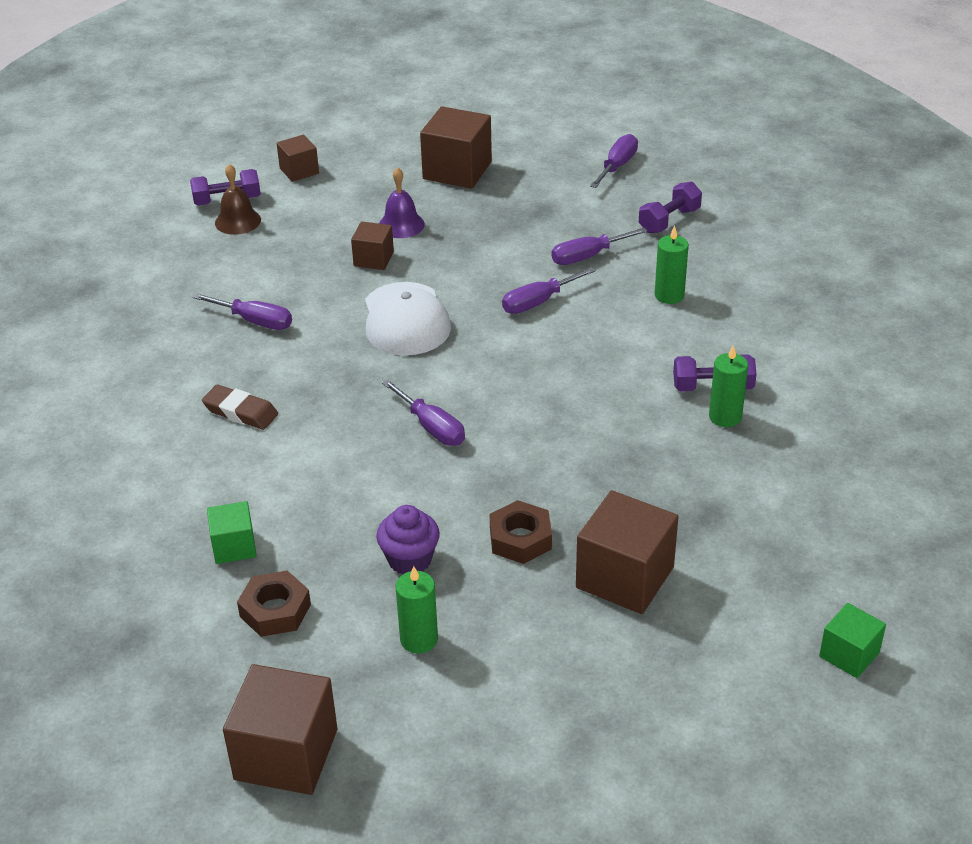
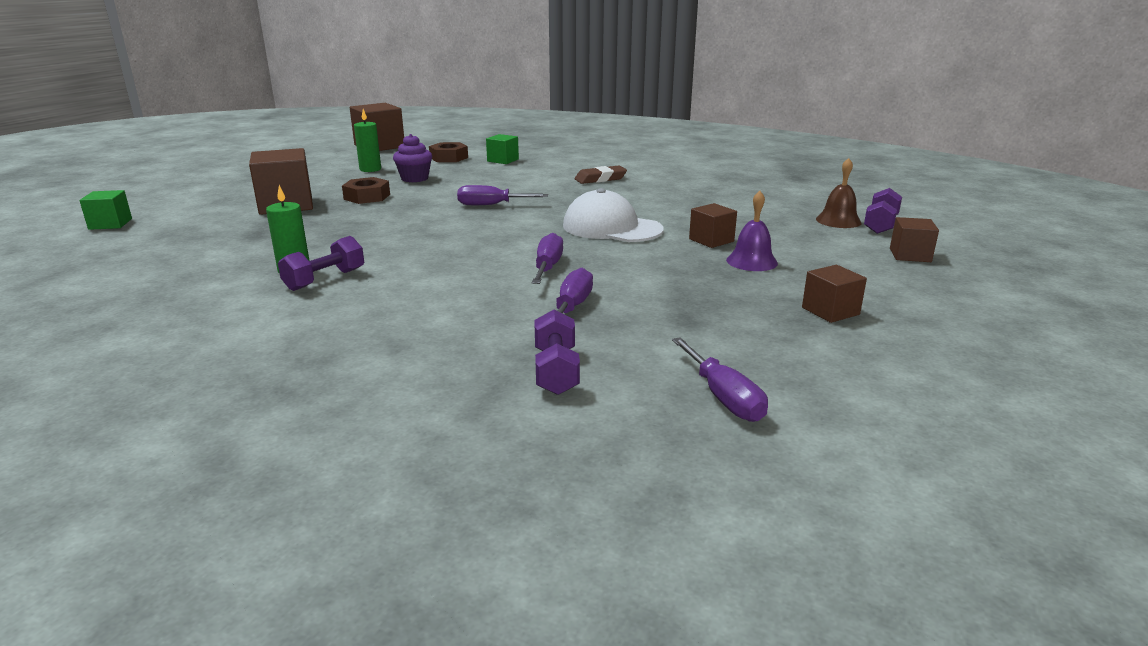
camera: 130 degrees right, 15 degrees down
purple screwdriver [193,293,292,330] -> none
brown cube [420,106,492,189] -> brown cube [802,265,867,323], size x0.56
green candle [655,226,689,304] -> none

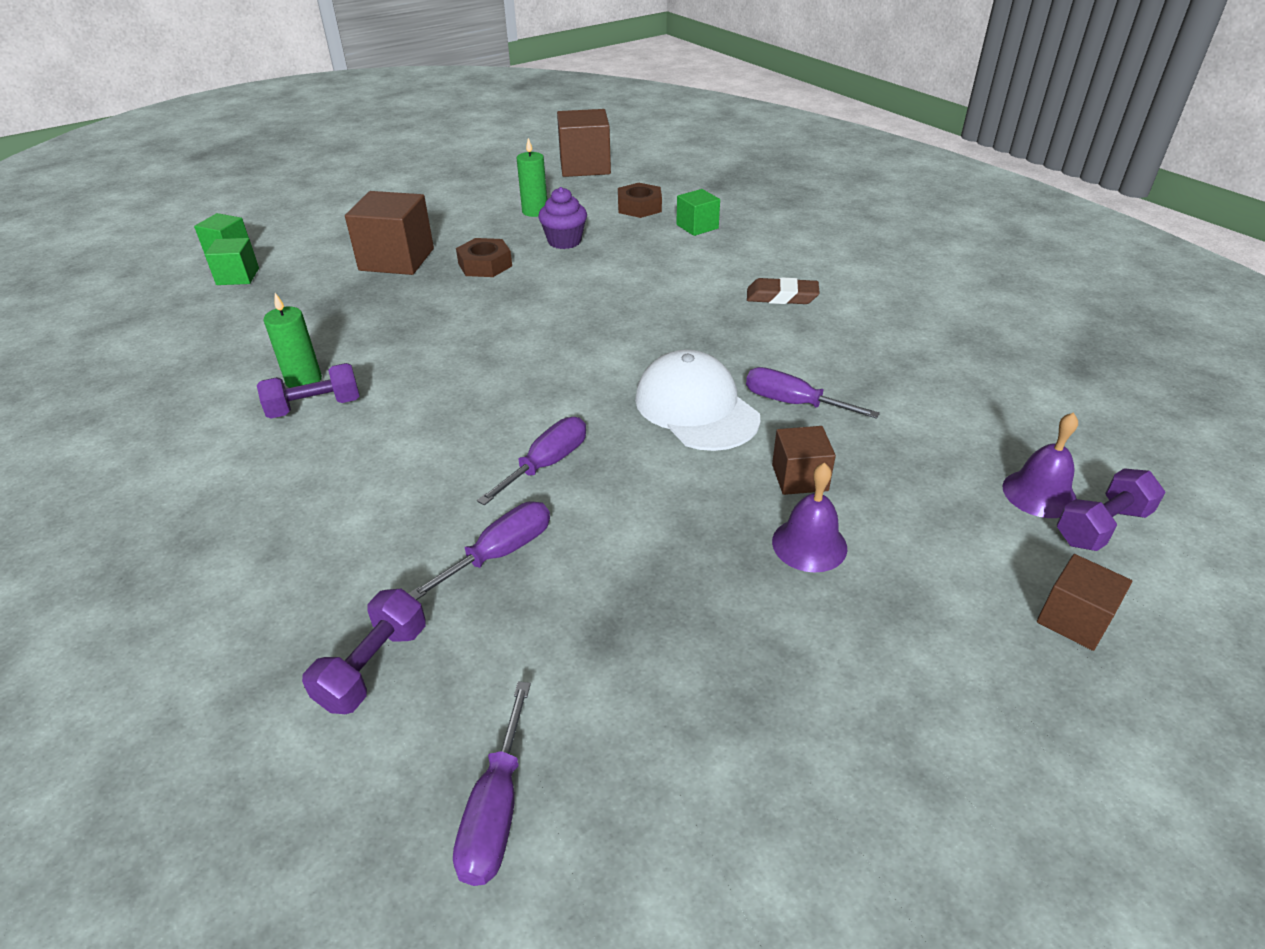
camera: 30 degrees right, 15 degrees up
purple screwdriver [457,185,548,205] -> purple screwdriver moved to [746,367,880,419]
brown cube [802,265,867,323] -> none
brown bell [816,158,862,228] -> purple bell [1003,412,1078,518]
none -> green cube [205,238,259,285]

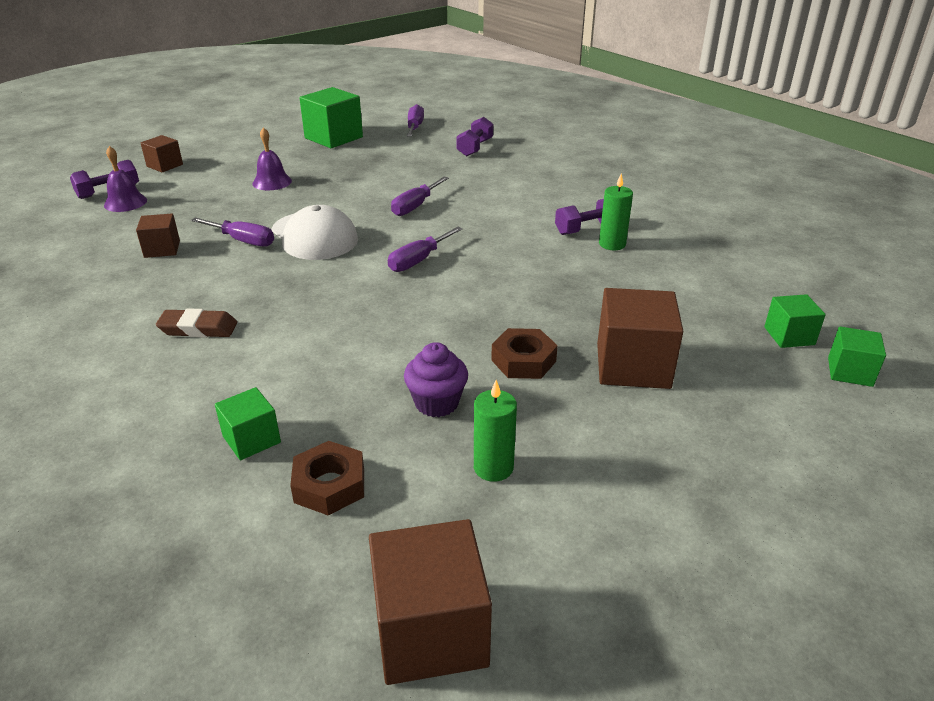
camera: 175 degrees right, 5 degrees down
purple screwdriver [408,501,550,600] -> purple screwdriver moved to [388,227,463,272]
brown cube [772,426,836,495] -> brown cube moved to [136,213,180,258]
none -> green cube [299,87,363,148]

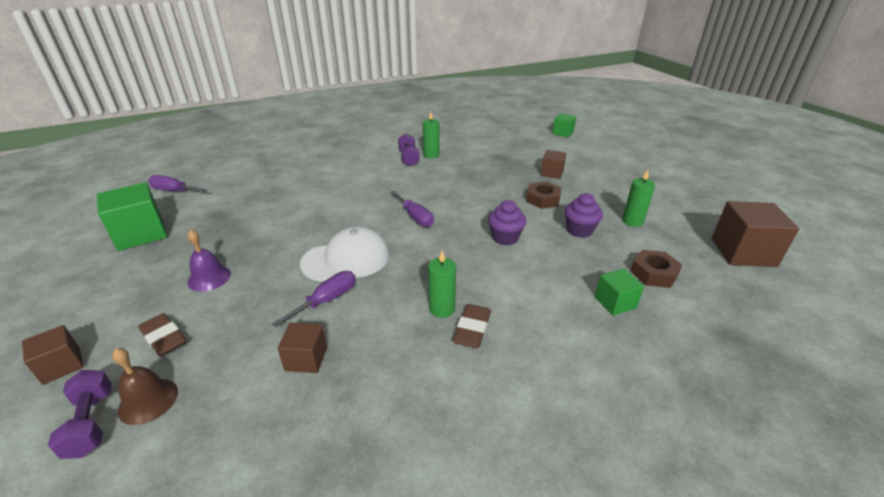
camera: 75 degrees left, 0 degrees up
purple bell [104,146,147,212] -> brown bell [112,348,178,425]
purple screwdriver [391,176,449,216] -> none
purple dumbbell [456,117,493,156] -> none
brown cube [597,288,683,389] -> brown cube [541,150,567,179], size x0.56
green cube [764,294,826,348] -> none
none -> brown eraser [138,313,186,357]
none -> green candle [428,251,456,318]
none -> purple cupcake [488,200,526,246]

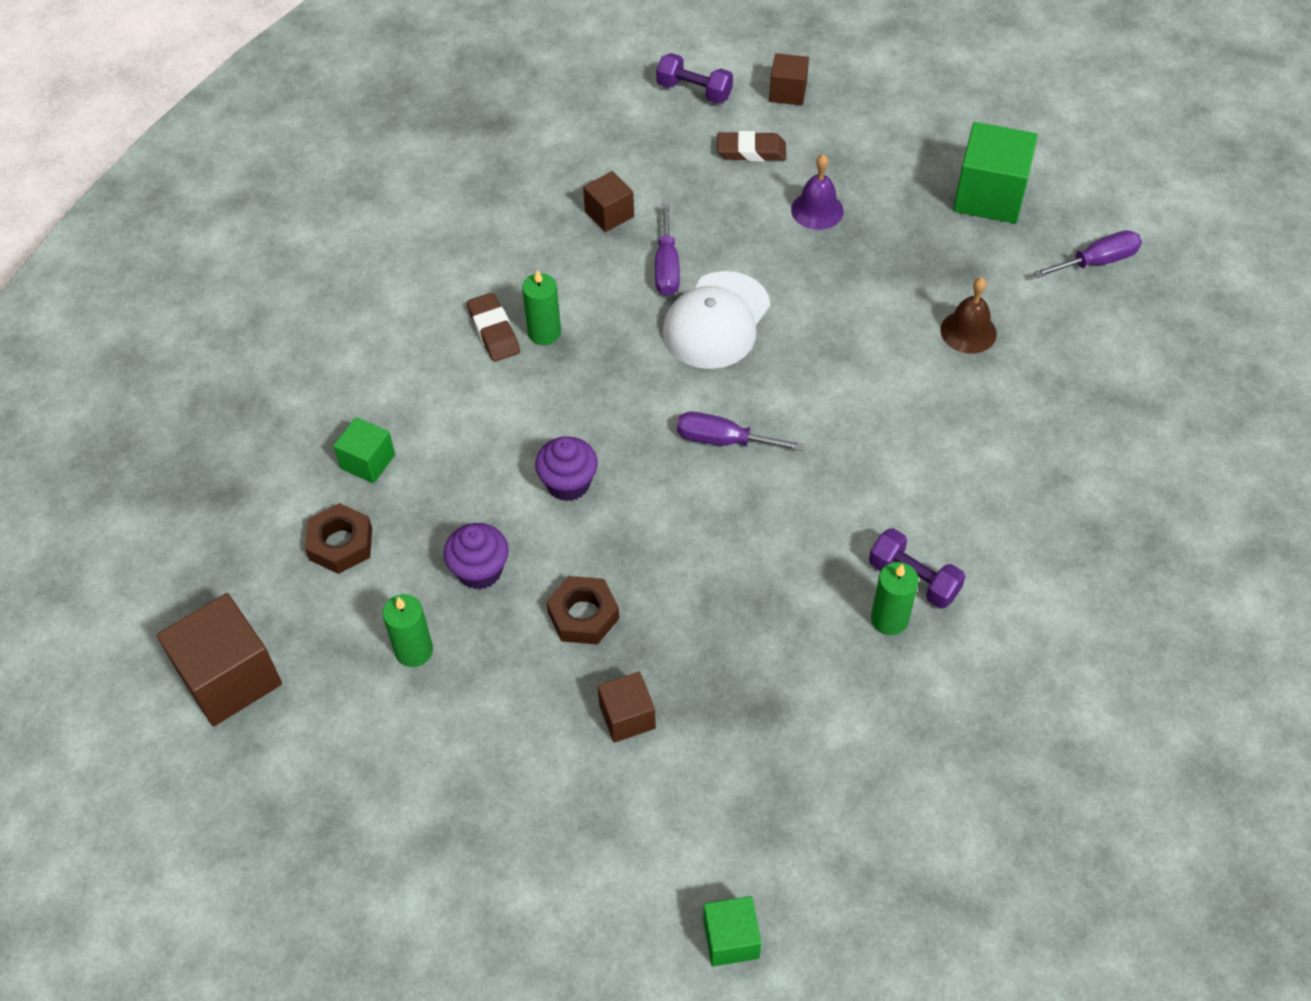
camera: 140 degrees right, 20 degrees up
brown bell [112,348,178,425] -> brown bell moved to [941,277,997,354]

